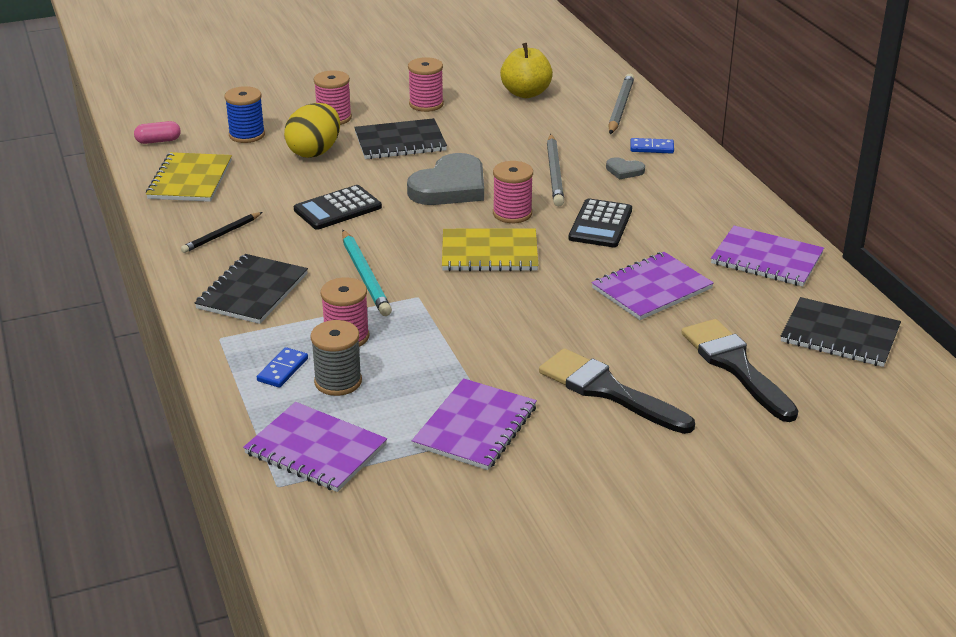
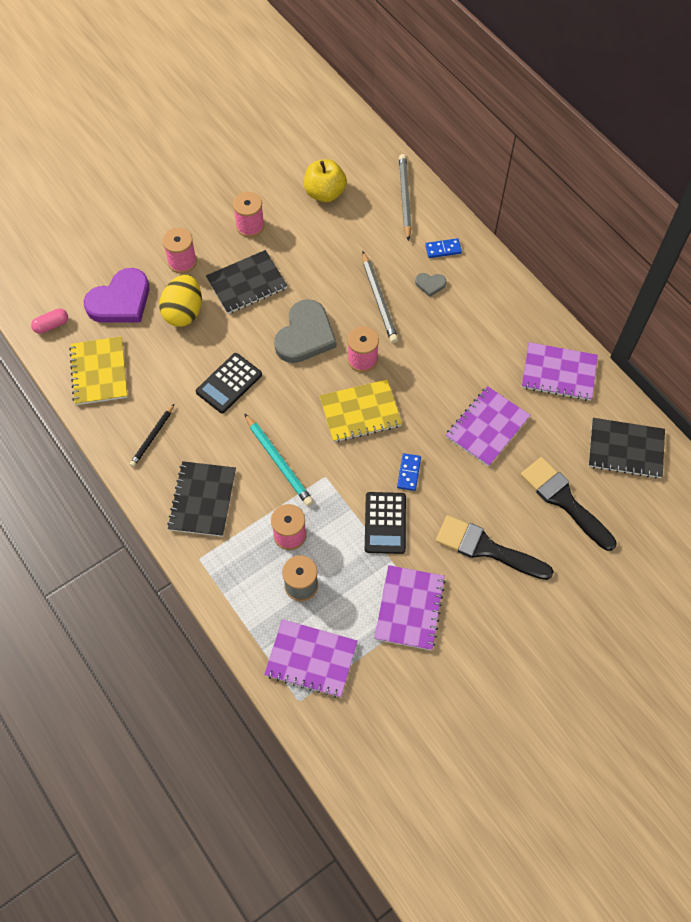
camera: 15 degrees left, 30 degrees up
blue spool [224,86,265,143] -> purple heart [84,268,149,323]
blue domino [257,347,308,388] -> blue domino moved to [397,453,421,491]
black calculator [568,198,632,247] -> black calculator moved to [365,492,406,554]

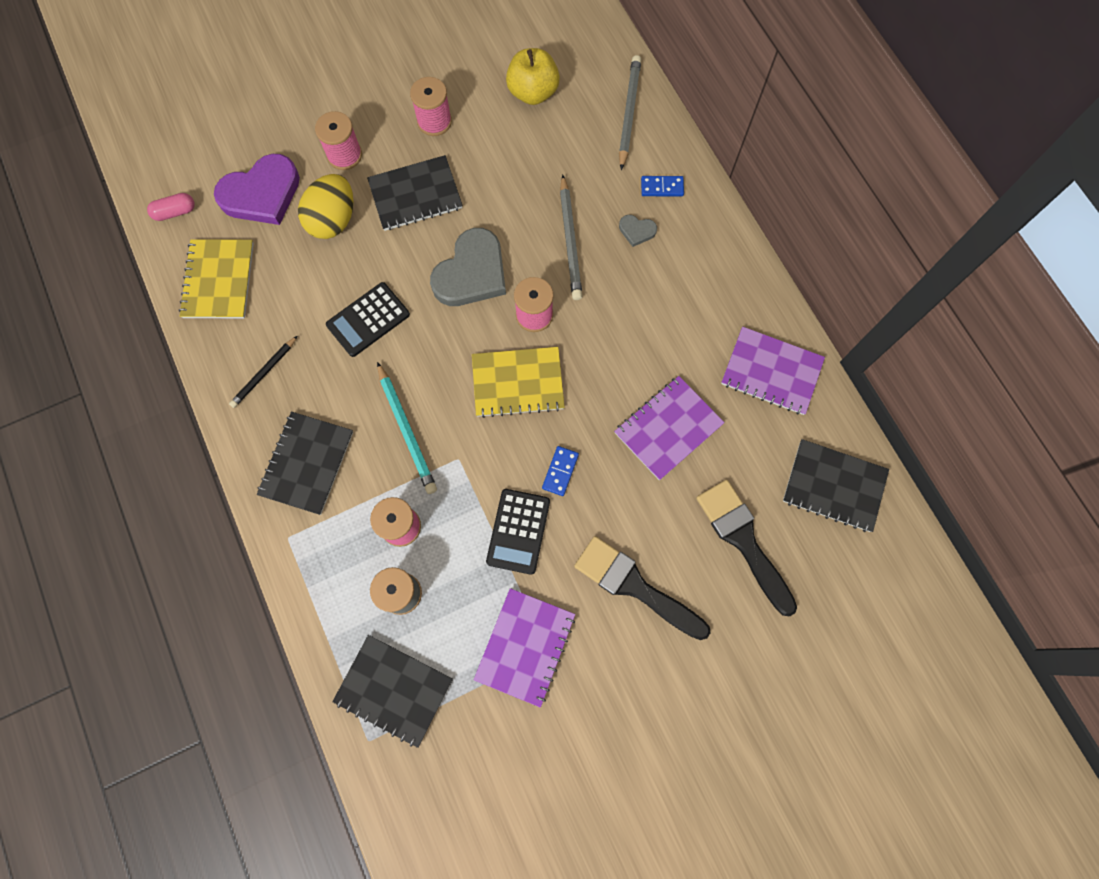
camera: 10 degrees right, 10 degrees up
purple notebook [264,619,358,698] -> black notebook [332,635,453,748]

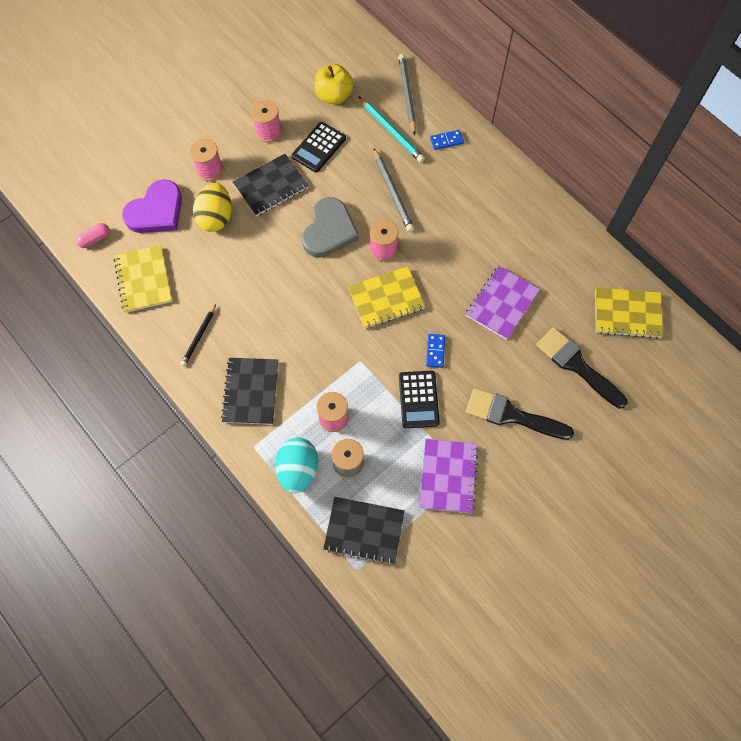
camera: 15 degrees left, 5 degrees down
black calculator [326,282,410,357] -> black calculator moved to [291,122,346,173]
turquoise pencil [377,362,437,494] -> turquoise pencil moved to [358,96,425,163]
grey heart [619,215,657,247] -> none
purple notebook [721,327,825,415] -> none
black notebook [783,439,889,532] -> yellow notebook [595,287,663,339]
none -> turquoise egg [275,438,318,494]

